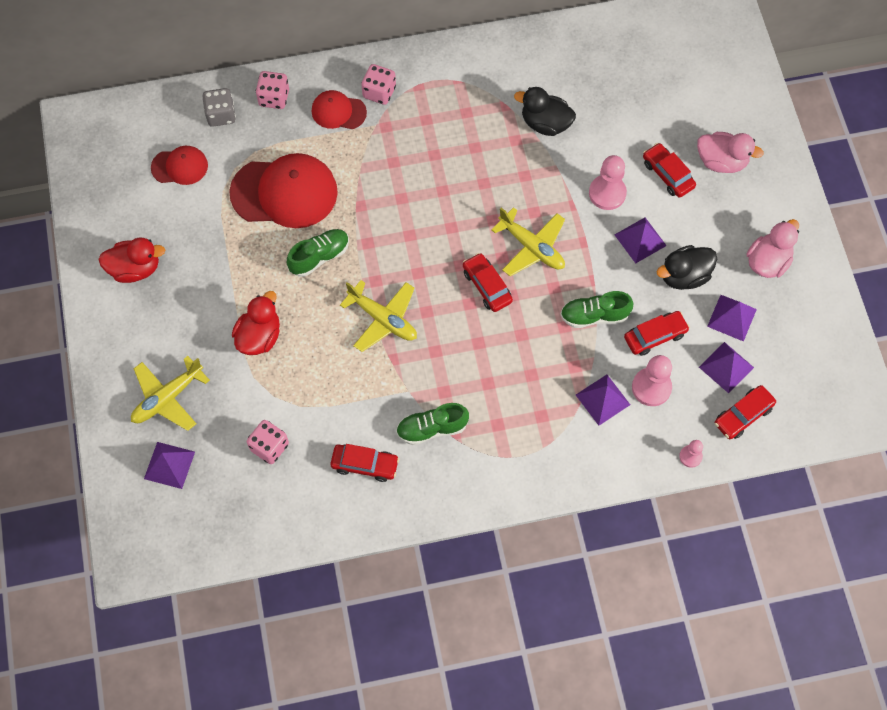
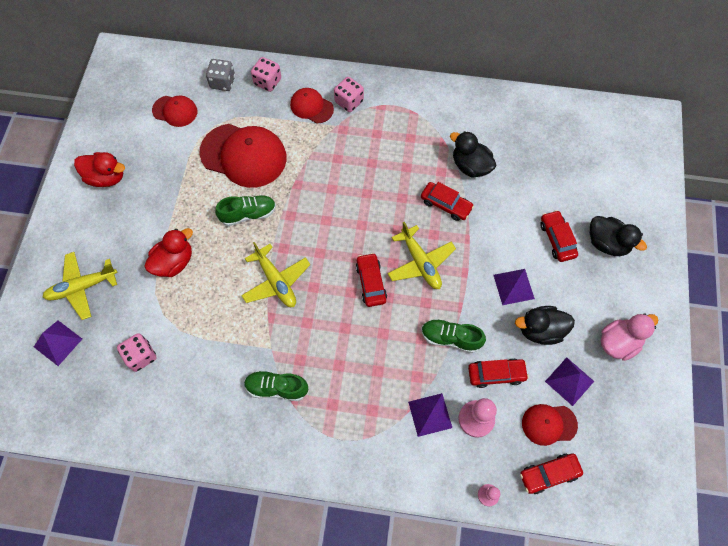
camera: 20 degrees right, 0 degrees up
red car [330,444,399,482] -> red car moved to [421,182,474,221]
pink pawn [589,155,627,210] -> none
pink duck [697,132,764,173] -> black duck [590,216,647,256]
purple pyramid [699,342,754,393] -> red cap [522,404,578,446]

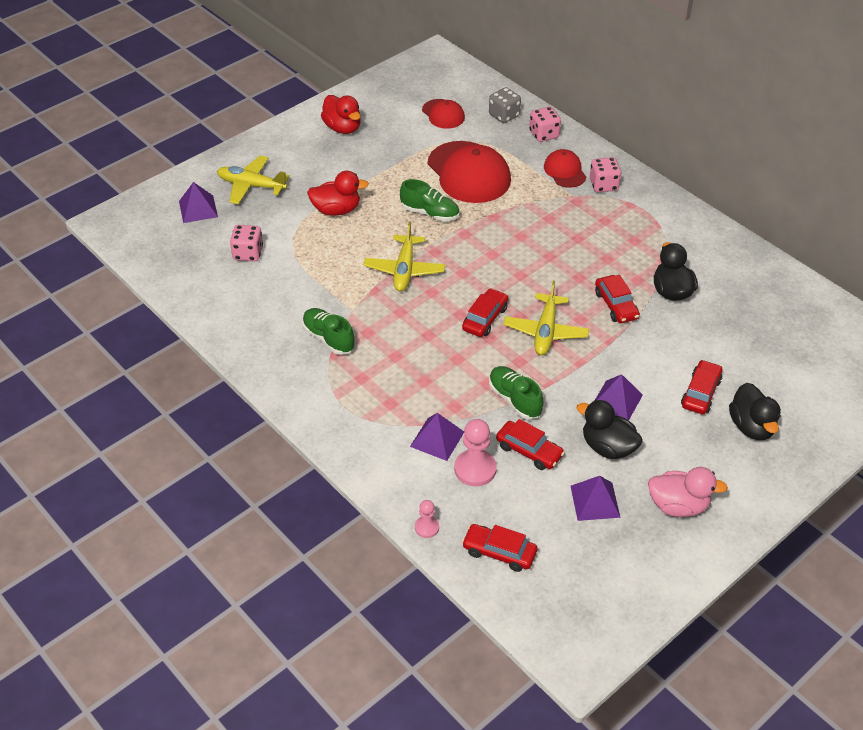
camera: 40 degrees right, 20 degrees down
red cap [522,404,578,446] -> none

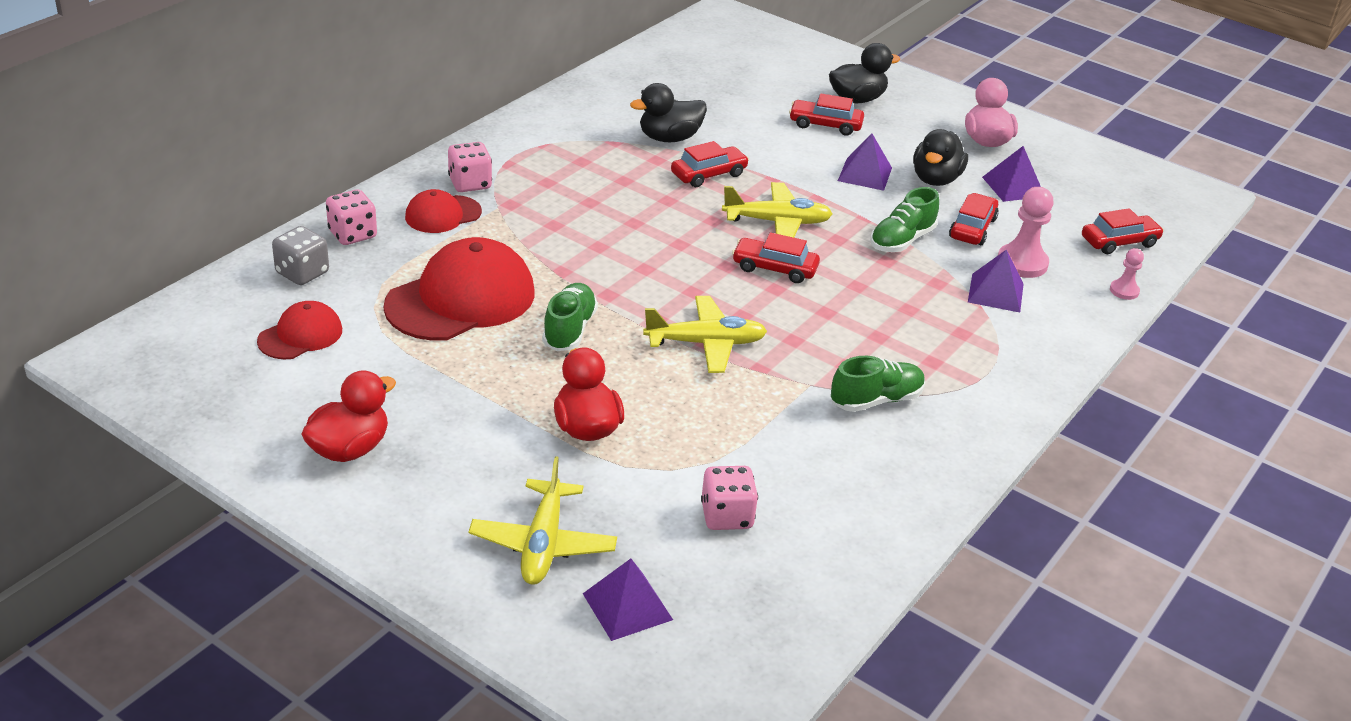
camera: 105 degrees left, 10 degrees down
green shoe [302,308,355,355] -> green shoe turned 150 degrees counterclockwise [831,356,925,412]
red car [462,524,537,572] -> red car turned 120 degrees counterclockwise [1082,208,1164,254]

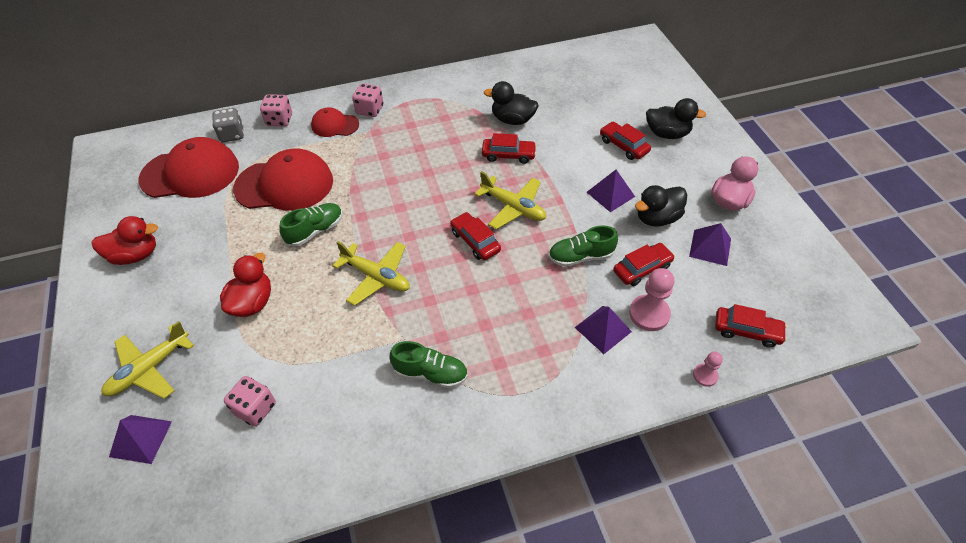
camera: 40 degrees right, 15 degrees up
red cap [257,301,342,359] -> red cap [139,137,239,198], size x1.88

